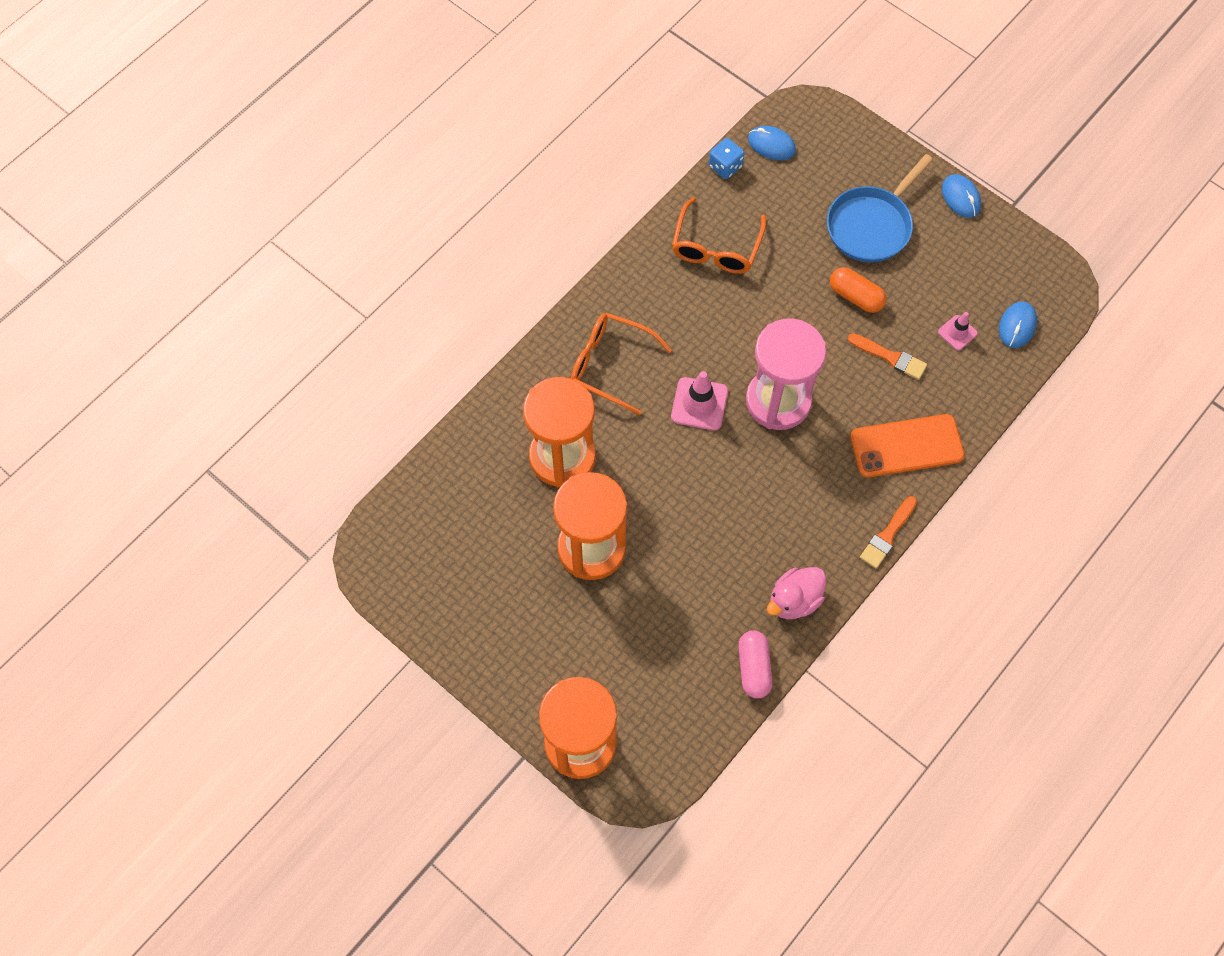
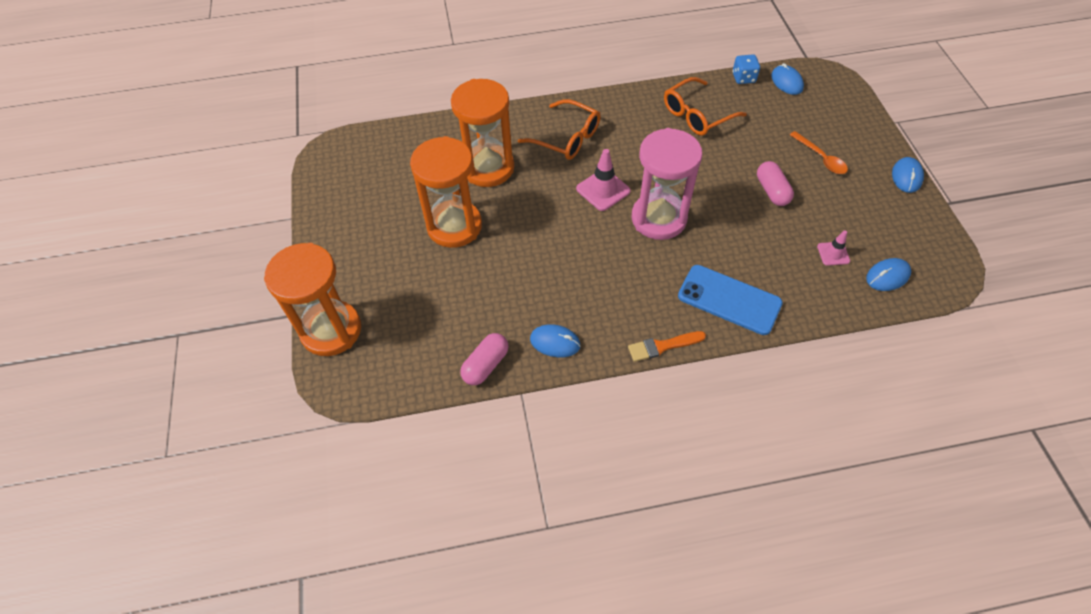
camera: 40 degrees right, 10 degrees down
orange glasses [571,313,672,415] -> orange glasses turned 150 degrees clockwise [518,99,601,160]
pink duck [767,567,826,619] -> blue mouse [530,324,581,357]
blue pan [827,154,933,263] -> orange spoon [790,131,848,174]
orange capsule [830,267,887,313] -> pink capsule [757,161,794,206]
orange brush [848,333,927,380] -> none
orange phone [850,414,965,478] -> blue phone [678,265,783,335]

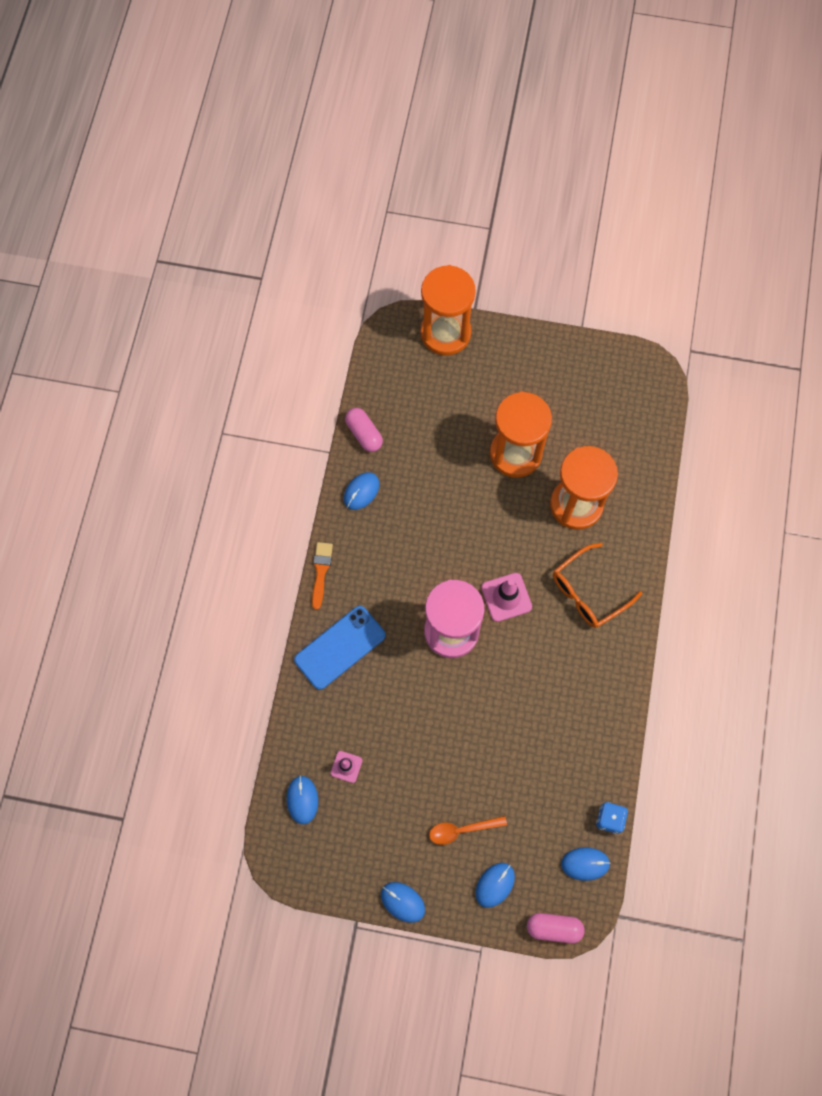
camera: 110 degrees right, 15 degrees up
orange glasses [664,77,747,136] -> none
pink capsule [757,161,794,206] -> pink capsule moved to [527,913,585,943]
none -> blue mouse [475,863,515,908]

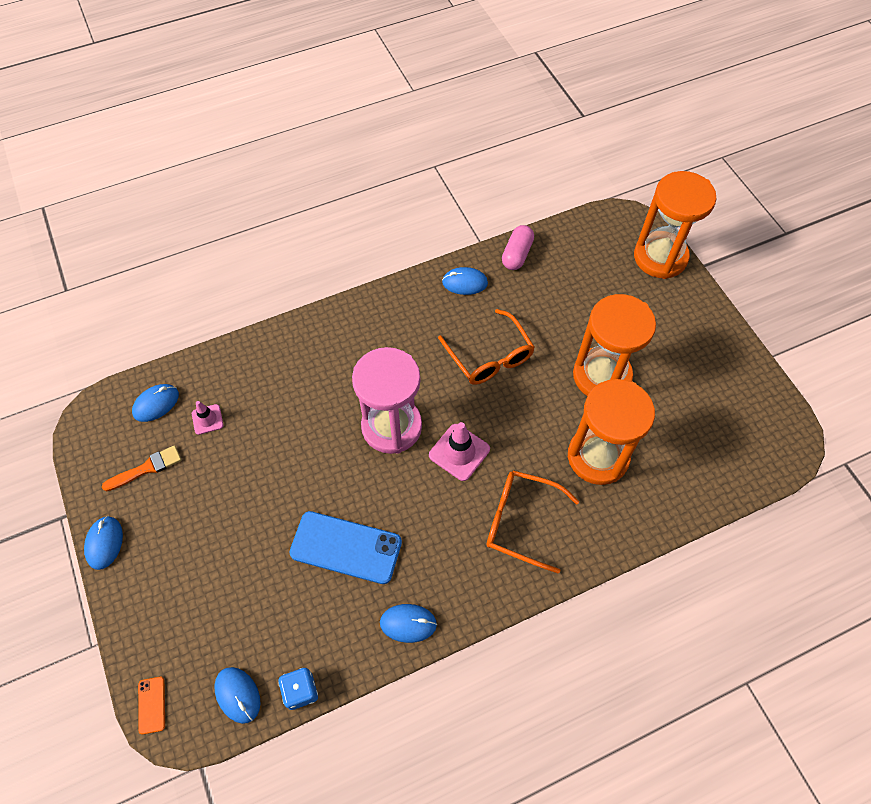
camera: 55 degrees right, 10 degrees down
blue phone [294,606,385,690] -> blue phone moved to [289,511,402,584]
orange brush [312,542,333,610] -> orange brush moved to [102,445,181,491]
orange spoon [429,816,507,845] -> none
blue mouse [475,863,515,908] -> blue mouse moved to [380,604,437,643]
pink capsule [527,913,585,943] -> orange phone [138,677,165,735]
none -> orange glasses [438,309,535,385]

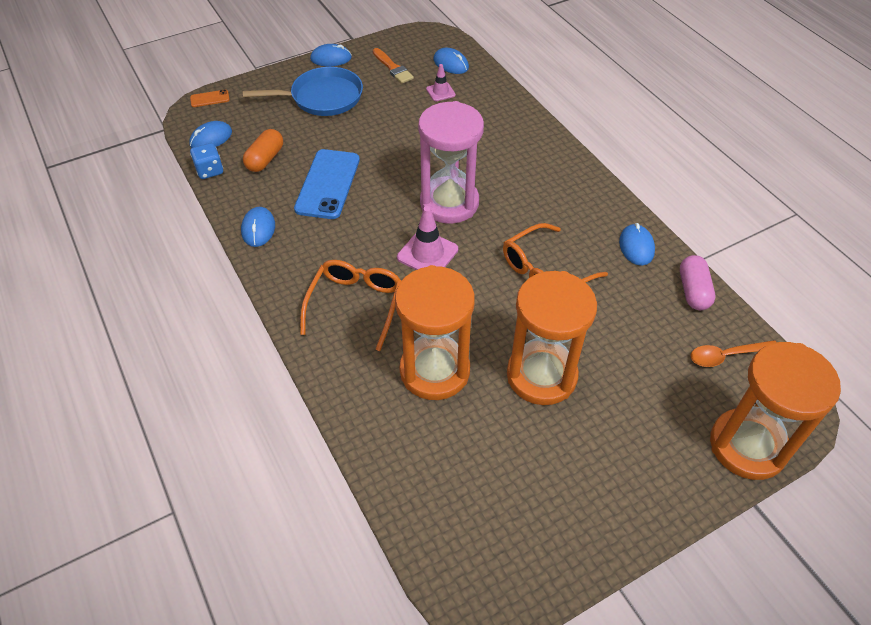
camera: 85 degrees right, 10 degrees down
pink capsule [502,225,534,270] -> pink capsule turned 75 degrees clockwise [680,255,715,310]
none -> blue pan [243,67,363,116]
none -> orange capsule [243,129,283,172]
none -> orange spoon [691,340,777,367]

